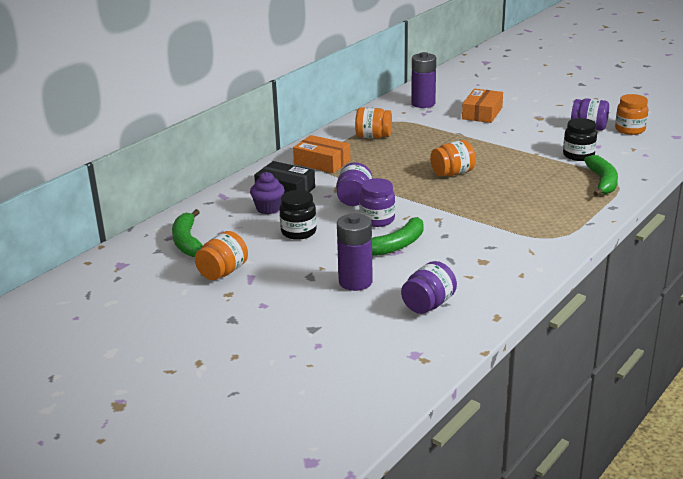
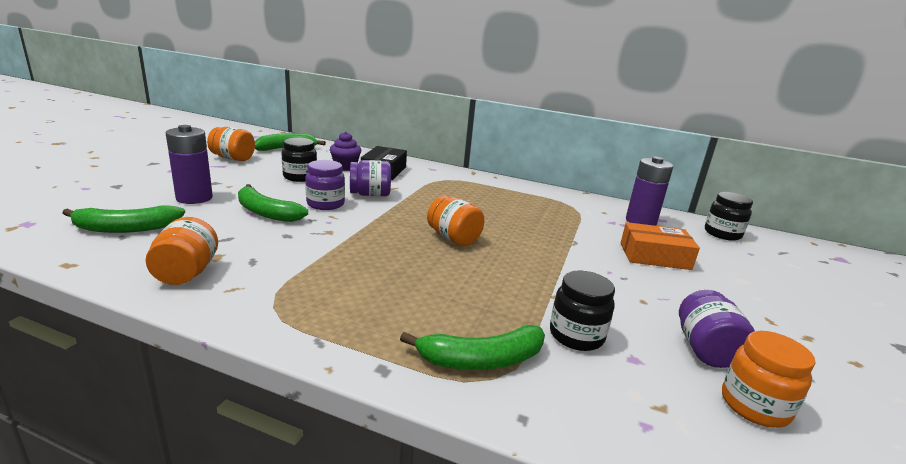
camera: 70 degrees right, 5 degrees down
orange box [293,135,350,173] -> none
orange jar [355,107,392,138] -> orange jar moved to [146,217,218,285]
purple jar [401,261,457,314] -> green banana [62,205,185,233]
none -> black jar [705,192,753,241]

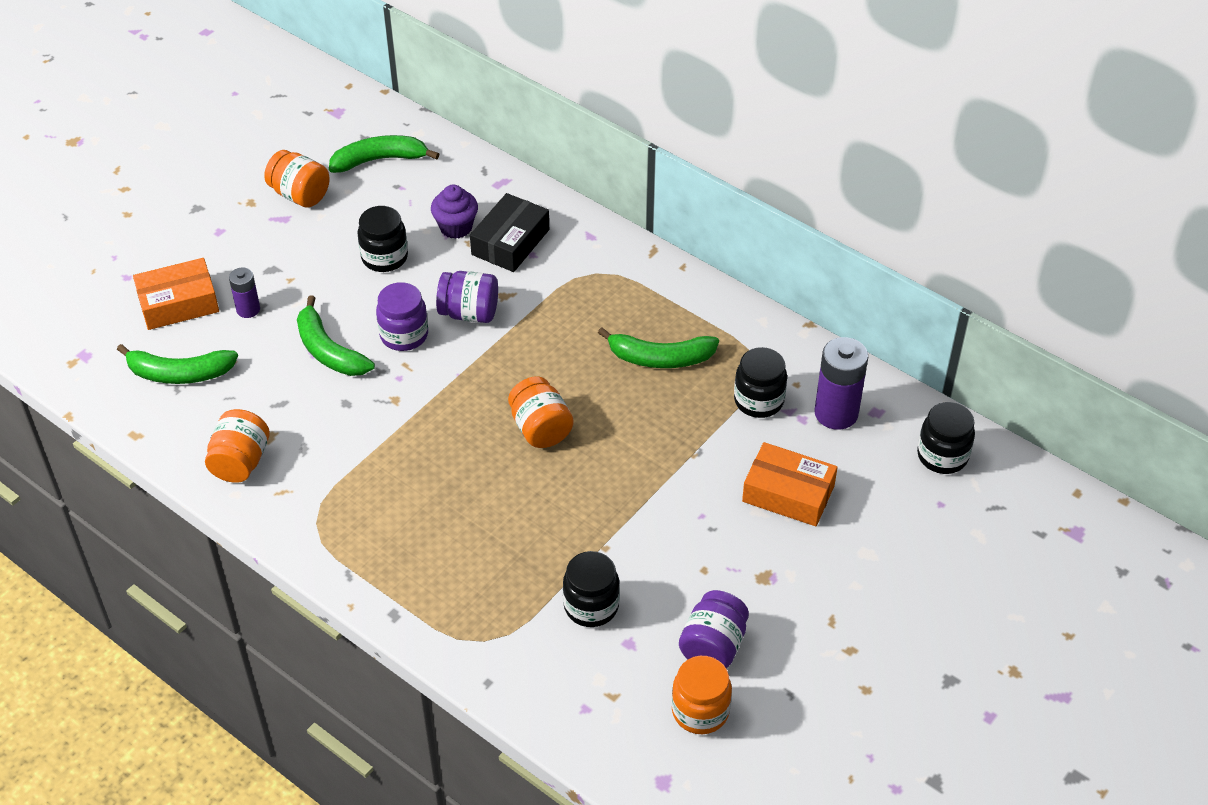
camera: 20 degrees right, 25 degrees up
purple battery [166,125,213,204] -> purple battery [229,267,260,318], size x0.57
green banana [400,325,545,370] -> green banana moved to [598,328,719,368]
none -> orange box [133,258,219,330]
none -> black jar [734,347,787,418]

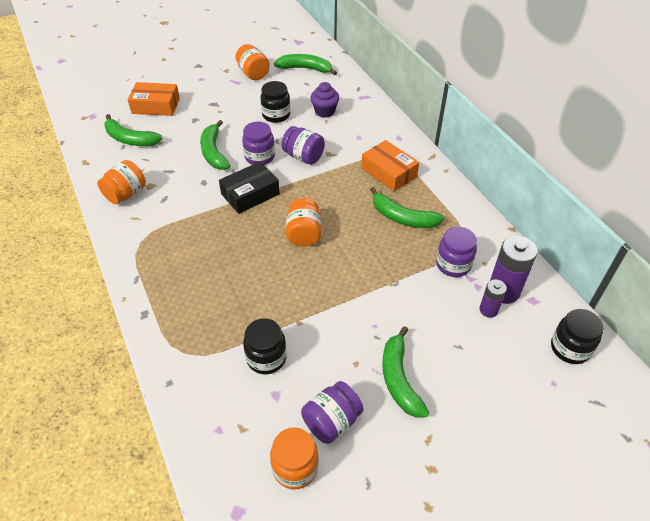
camera: 25 degrees right, 0 degrees up
purple battery [229,267,260,318] -> purple battery moved to [479,280,507,318]
black box [470,193,549,272] -> black box moved to [219,162,280,214]
black jar [734,347,787,418] -> purple jar [436,227,477,277]
orange box [742,442,838,526] -> orange box moved to [361,140,419,192]
none -> green banana [382,326,429,417]

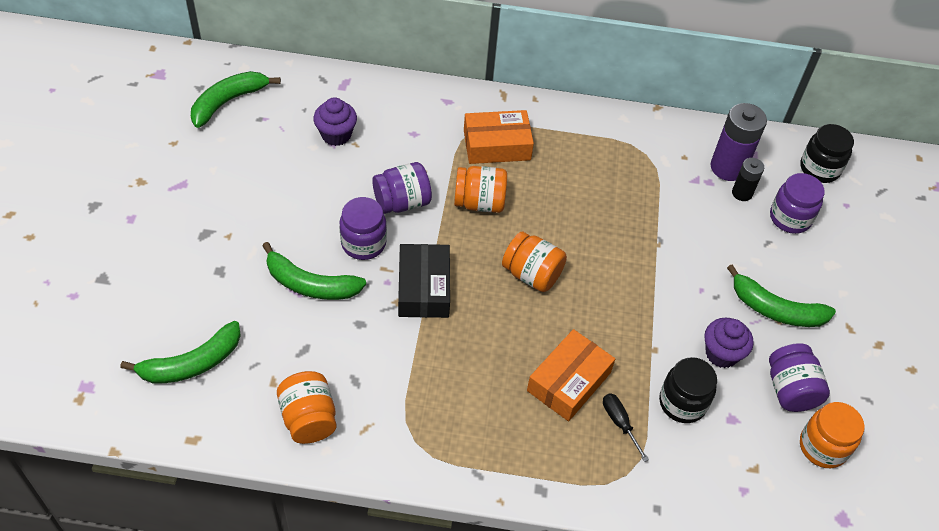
camera: 60 degrees left, 5 degrees up
orange box [128,82,180,116] -> orange box moved to [527,329,615,421]
orange jar [236,44,270,80] -> orange jar moved to [454,166,507,213]
black jar [260,81,290,123] -> none
green banana [370,187,444,228] -> none
purple jar [436,227,477,277] -> purple jar moved to [770,173,825,234]
purple battery [479,280,507,318] -> black battery [732,158,764,201]
none -> black screwdriver [603,393,649,462]
none -> purple cupcake [704,318,754,368]

